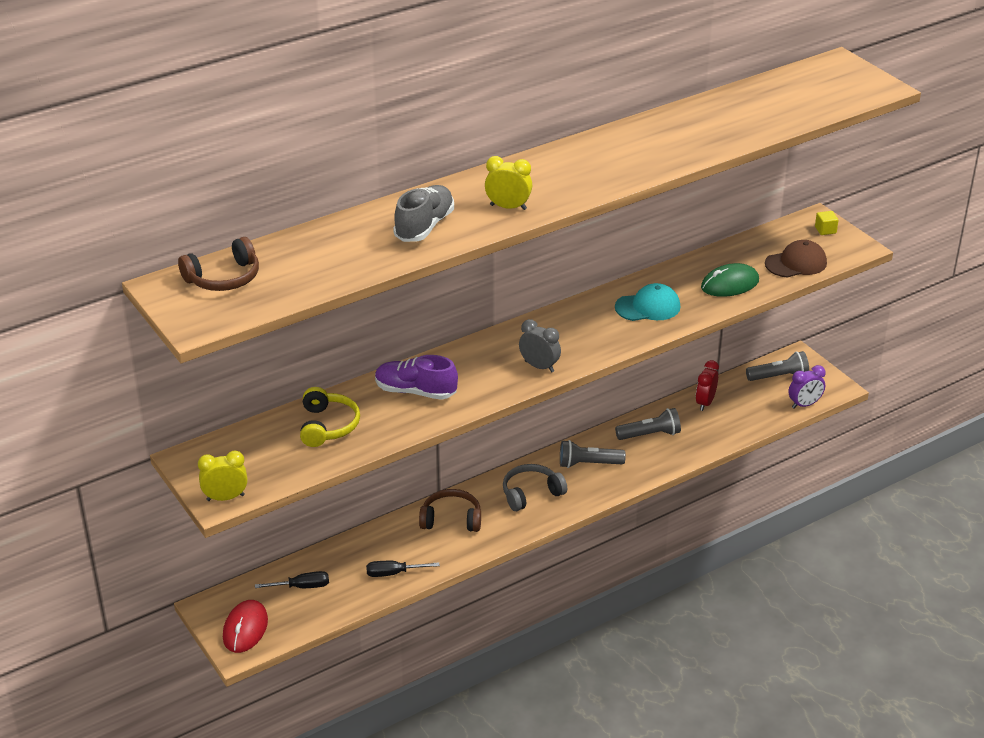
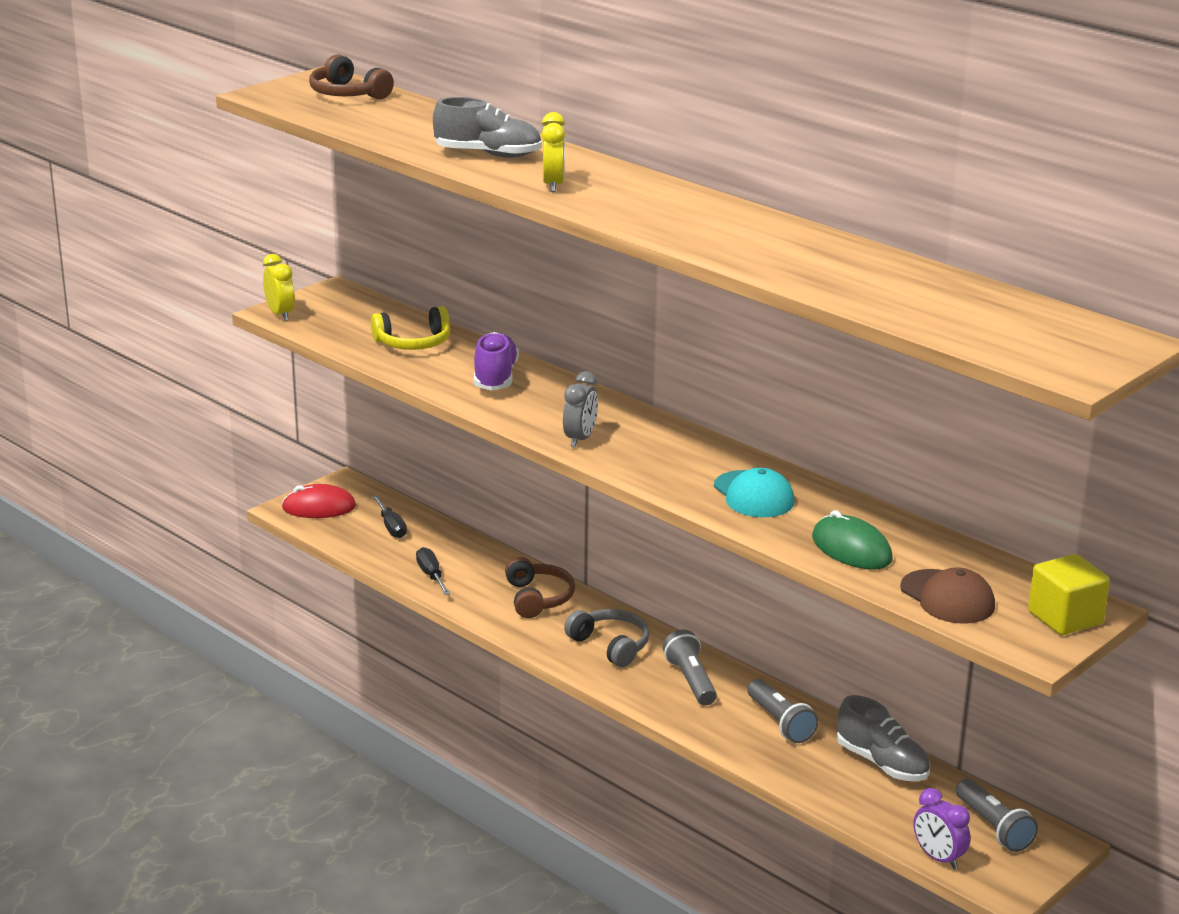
camera: 75 degrees right, 10 degrees down
red clock [696,360,719,411] -> grey shoe [837,695,930,781]
yellow cube [815,211,839,235] -> yellow cube [1028,554,1110,635], size x1.90

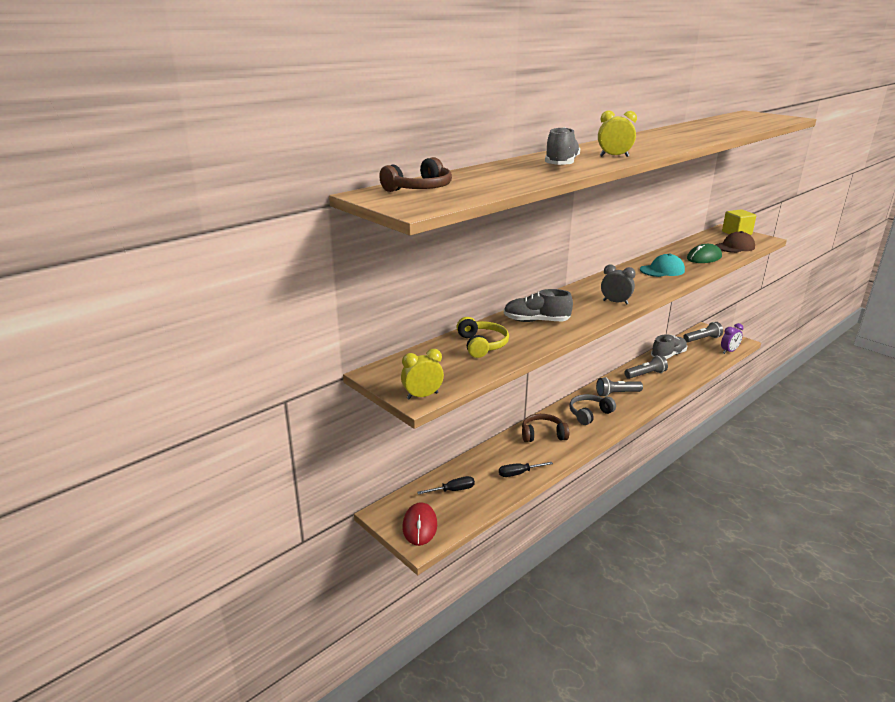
camera: 85 degrees left, 0 degrees up
purple shoe [474,332,519,390] -> grey shoe [504,289,573,322]

